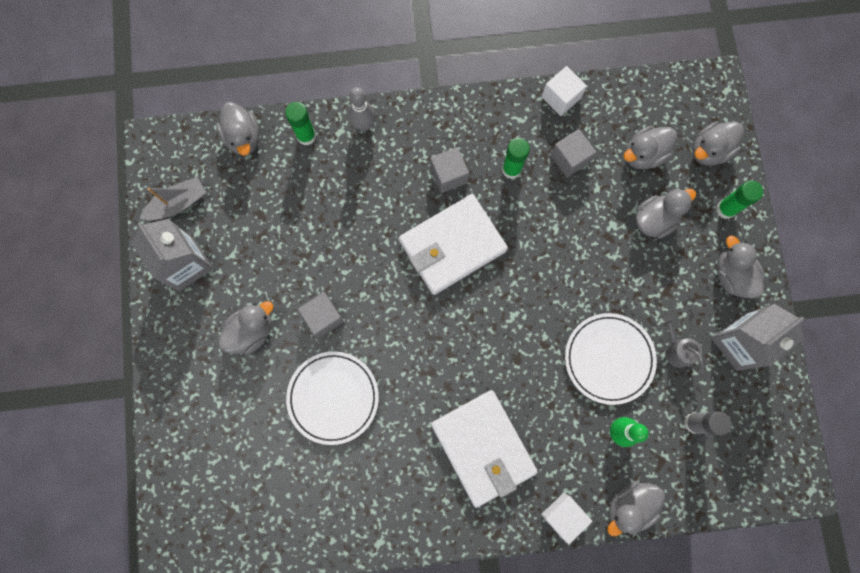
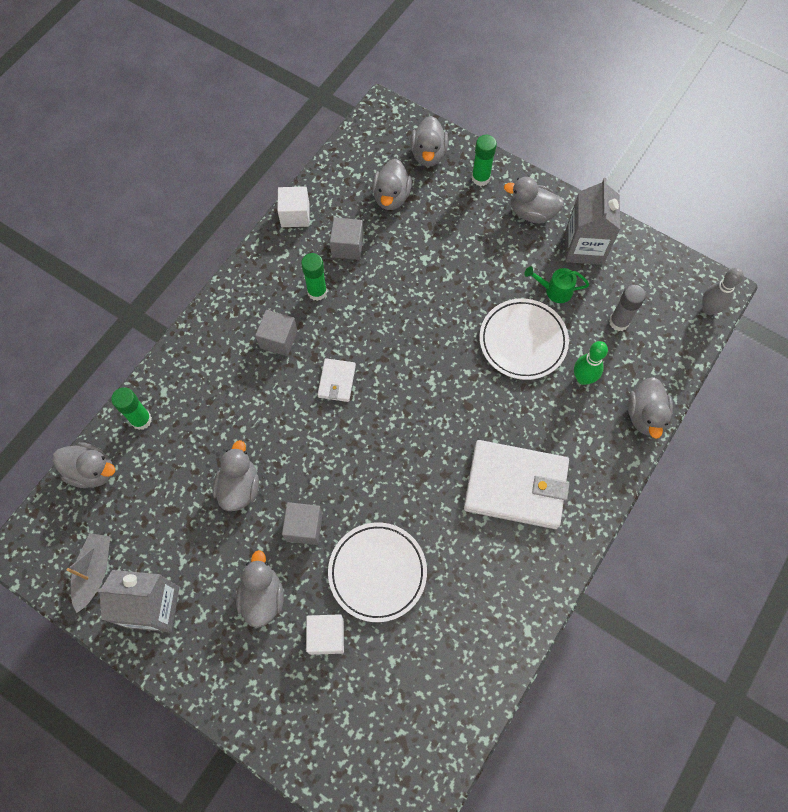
camera: 50 degrees left, 10 degrees down
grey bowling pin [348,87,375,131] -> grey bowling pin moved to [702,267,744,315]
white wallet [399,194,508,295] -> white wallet [317,358,356,402], size x0.46
white cube [541,493,592,544] -> white cube moved to [306,614,344,655]
grey duck [636,188,696,239] -> grey duck moved to [212,440,259,511]
grey watering can [662,314,705,375] -> green watering can [524,266,589,303]

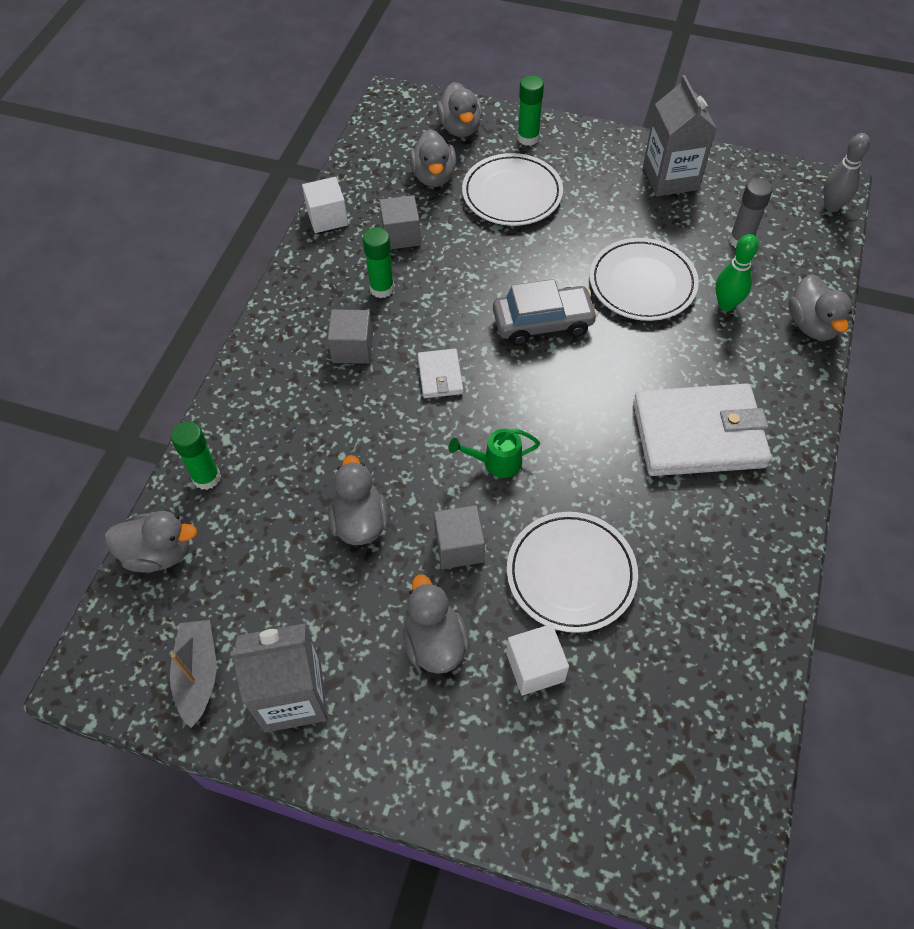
camera: 15 degrees left, 10 degrees down
grey duck [504,177,564,223] -> none
green watering can [524,266,589,303] -> green watering can moved to [448,429,540,478]
none -> white plate [462,153,563,226]
none -> grey car [493,279,598,346]

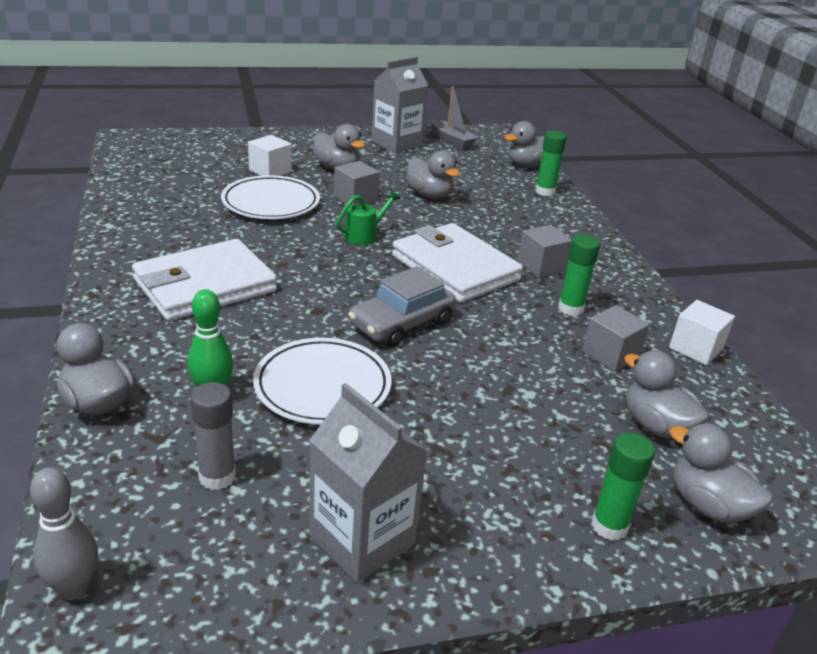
camera: 145 degrees right, 25 degrees down
white wallet [417,349,463,398] -> white wallet [392,223,523,303], size x2.18
white plate [462,153,563,226] -> none

